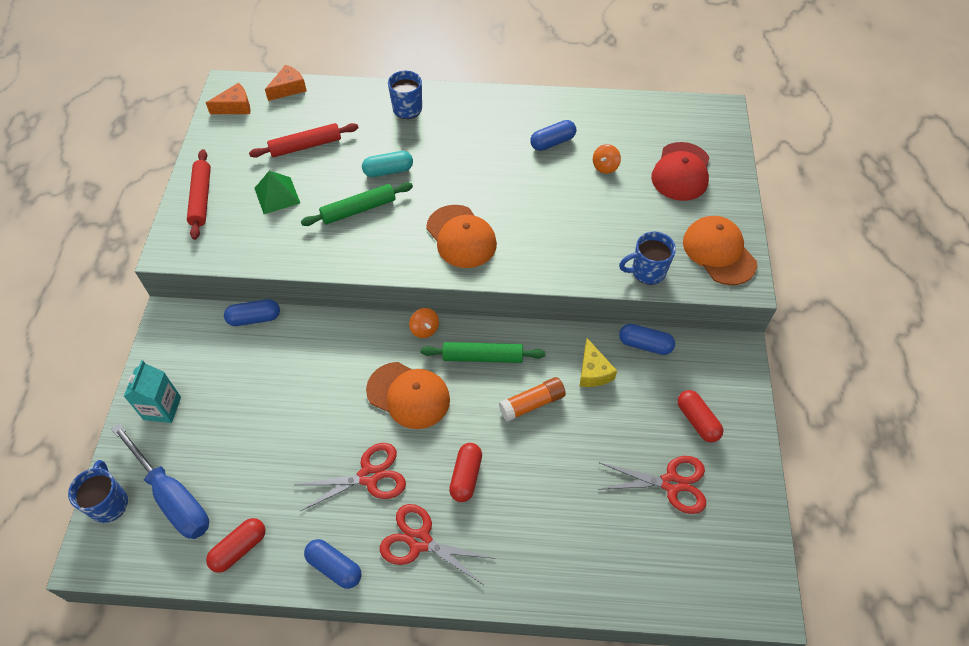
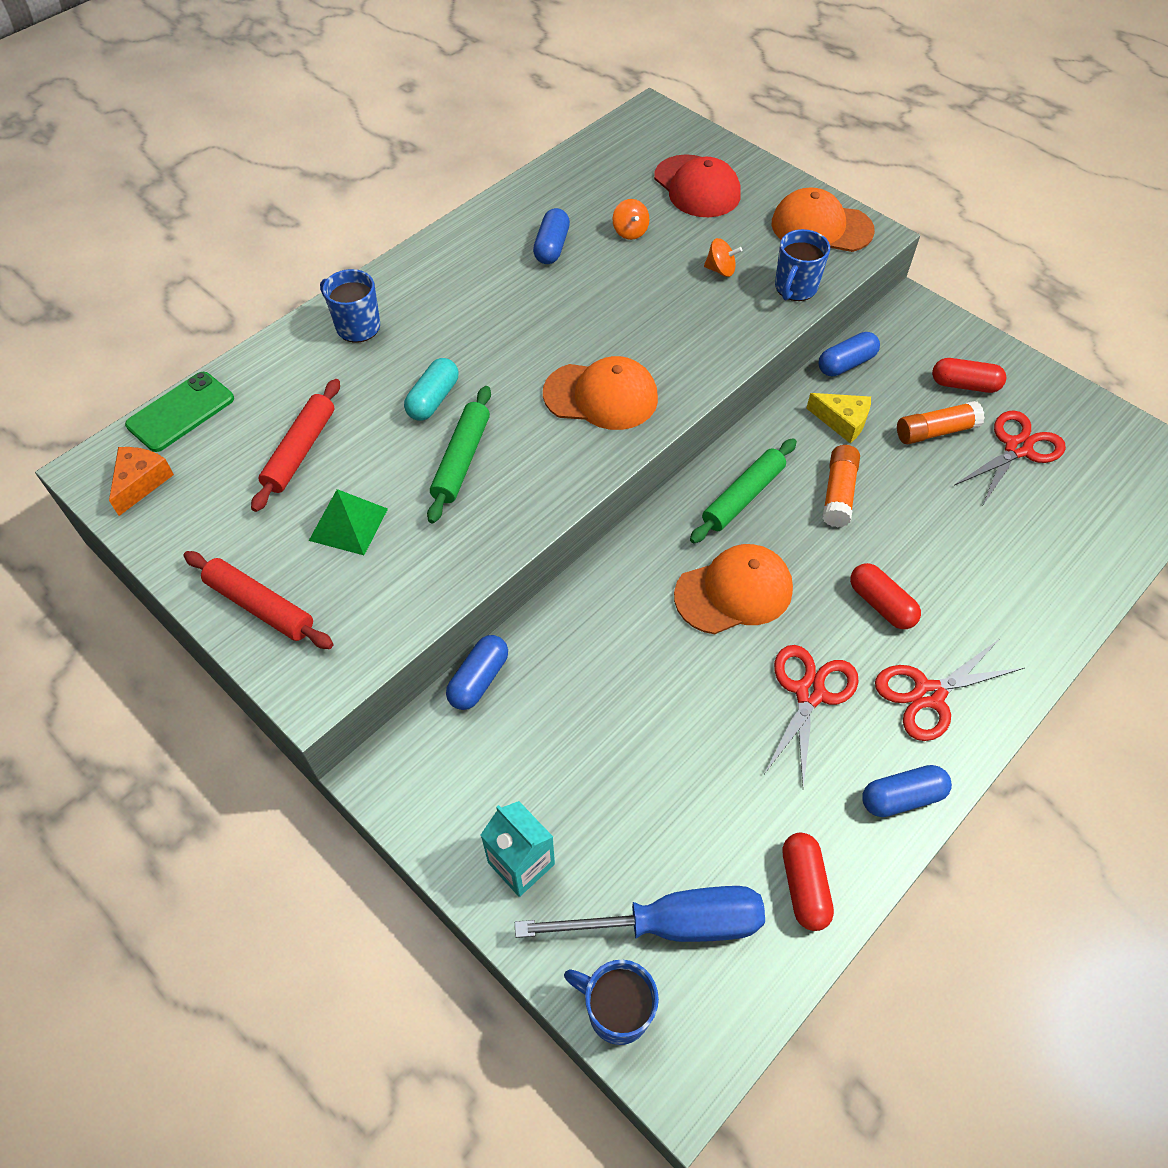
camera: 50 degrees left, 0 degrees up
orange cheese [265,65,307,101] -> green phone [125,372,234,452]
orange spinning top [409,308,439,338] -> orange spinning top moved to [704,238,742,277]
none -> orange glue stick [897,401,985,444]

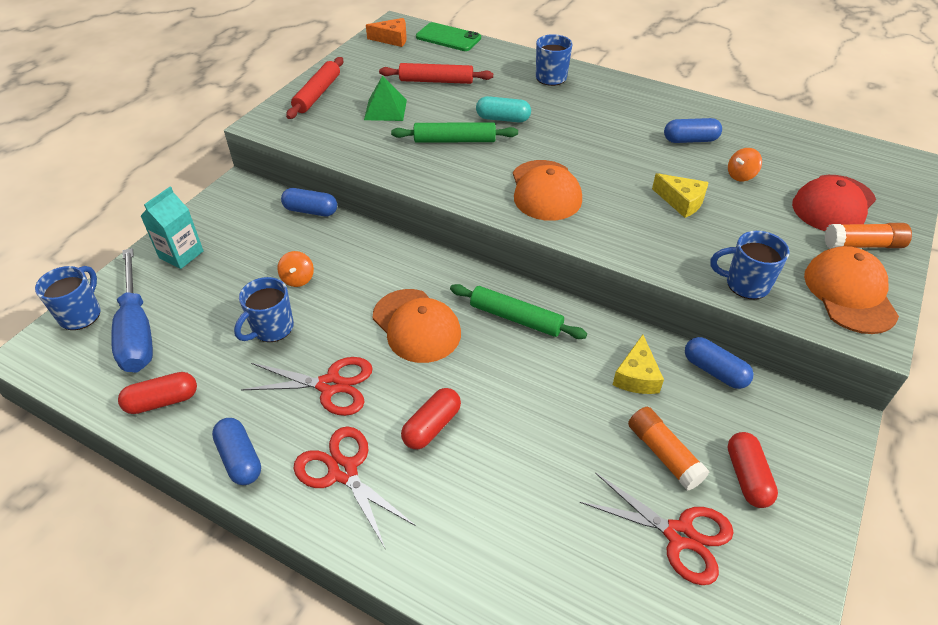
camera: 75 degrees right, 10 degrees down
orange spinning top [704,238,742,277] -> orange spinning top moved to [277,251,314,287]
orange glue stick [822,445,860,527] -> orange glue stick moved to [824,223,912,249]
none -> blue mug [234,277,294,342]
none -> yellow cheese [652,173,709,218]

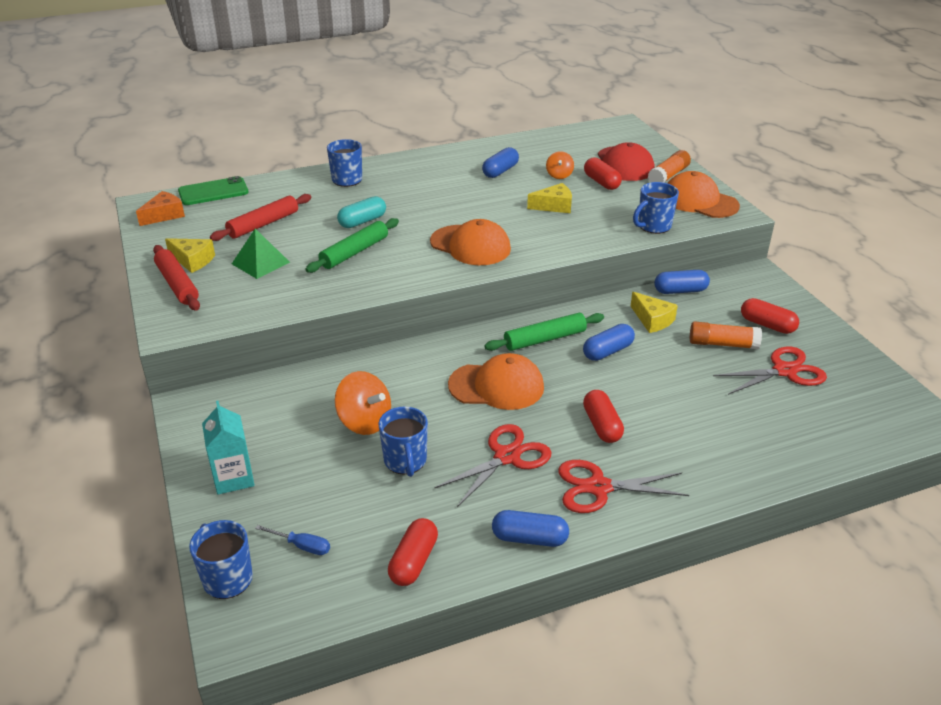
camera: 50 degrees left, 10 degrees down
blue screwdriver [111,248,153,372] -> blue screwdriver [255,525,330,555], size x0.42
orange spinning top [277,251,314,287] -> orange spinning top [335,371,391,435], size x1.69
blue capsule [281,188,337,216] -> blue capsule moved to [583,324,635,361]
none -> yellow cheese [165,238,215,273]
none -> red capsule [584,157,622,190]

